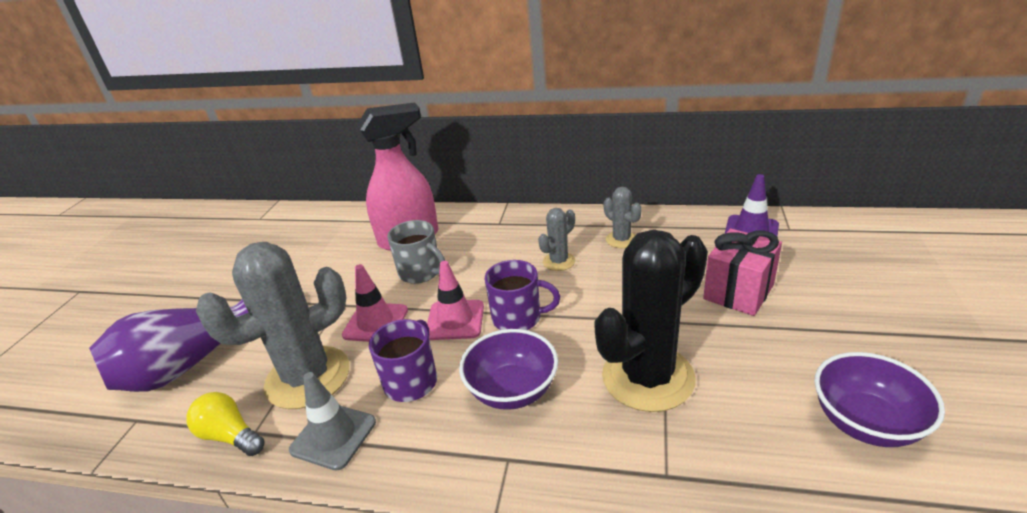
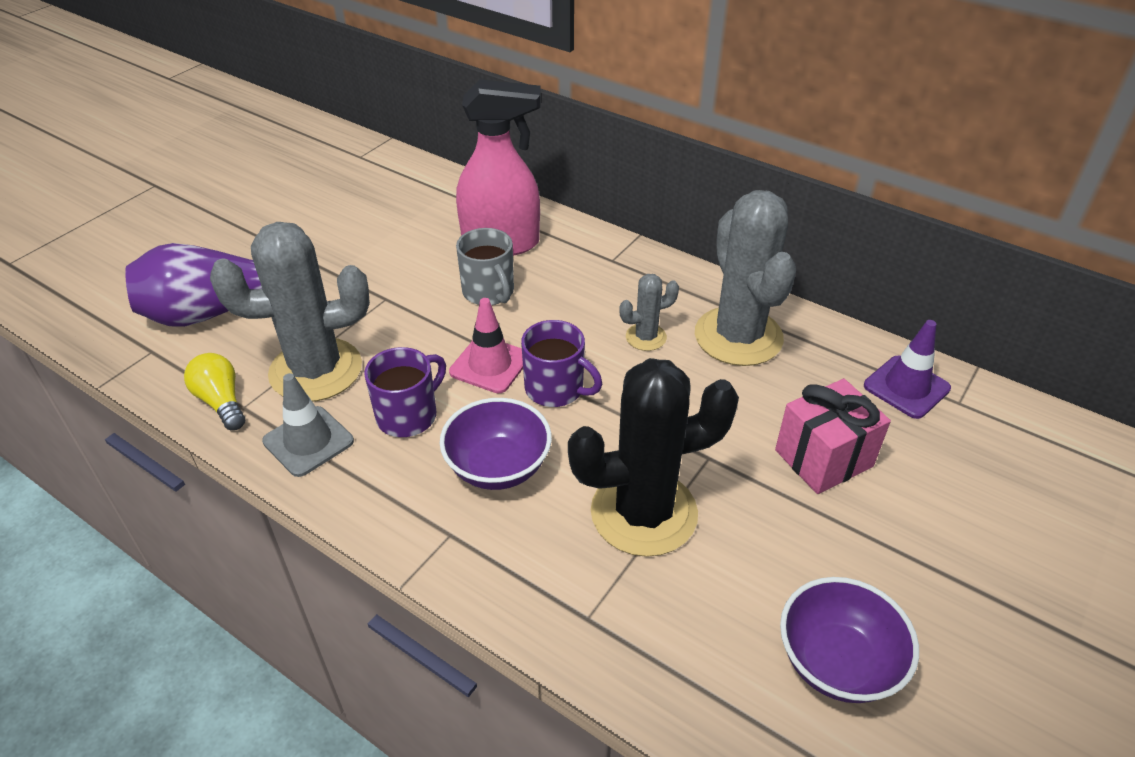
camera: 20 degrees right, 10 degrees up
pink traffic cone [342,264,408,342] -> none
grey cactus [604,187,642,248] -> grey cactus [695,190,796,366], size x2.15

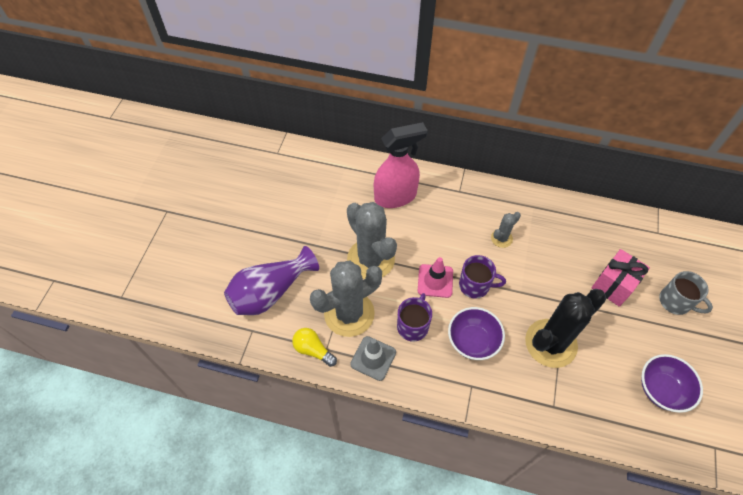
camera: 20 degrees left, 15 degrees up
grey mug [456,228,514,305] -> grey mug moved to [659,271,713,315]
grey cactus [695,190,796,366] -> grey cactus moved to [347,202,397,279]
purple traffic cone [864,320,951,419] -> none

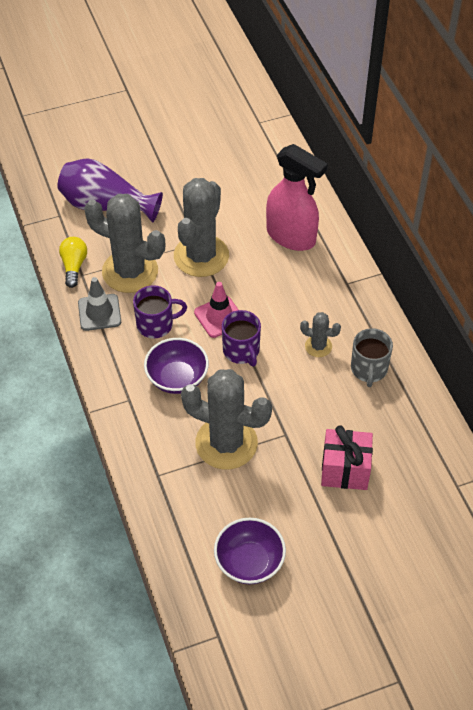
camera: 55 degrees right, 5 degrees down
black cactus [525,289,606,368] -> grey cactus [181,369,272,470]
grey mug [659,271,713,315] -> grey mug moved to [351,328,393,387]

